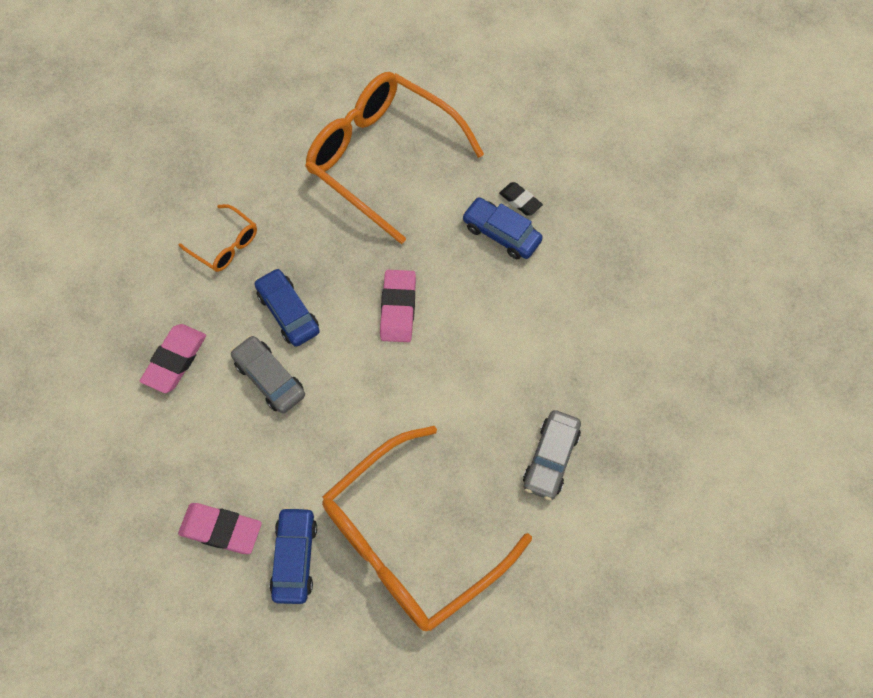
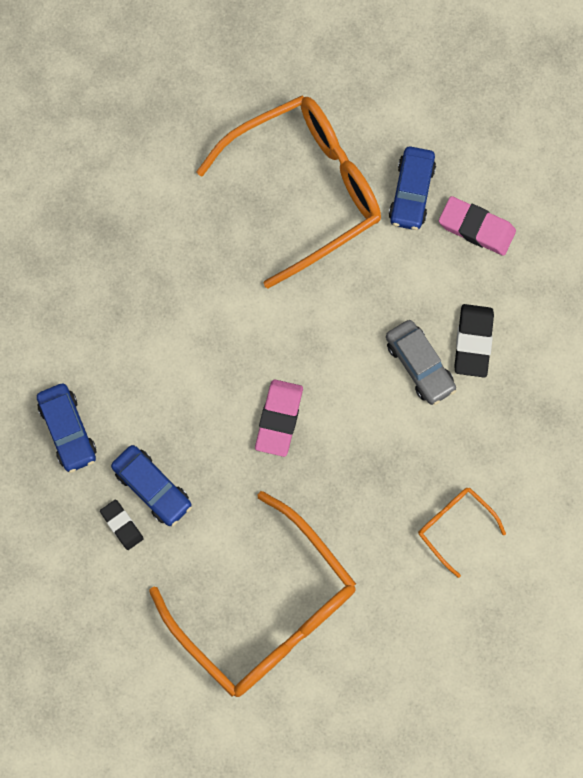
camera: 170 degrees left, 10 degrees up
pink eraser [140,324,206,393] -> none
blue car [254,268,320,347] -> blue car moved to [37,383,96,473]
grey car [523,410,581,501] -> none
none -> black eraser [454,304,494,377]

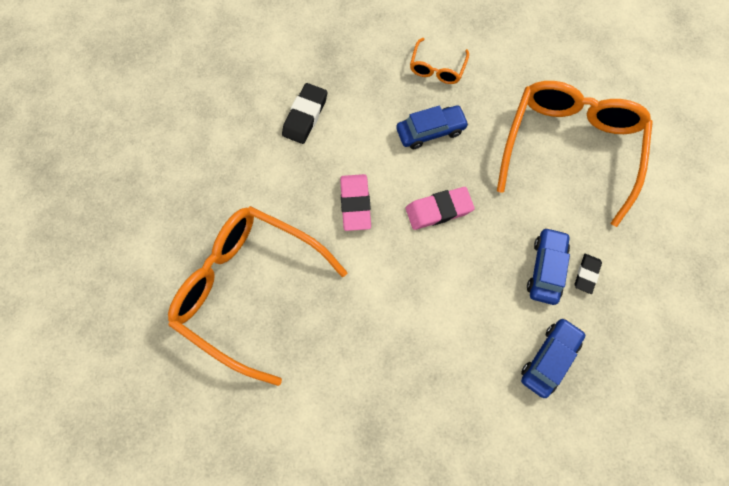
camera: 120 degrees left, 5 degrees down
grey car [386,320,456,405] -> none
blue car [388,147,436,230] -> blue car moved to [396,105,469,149]
pink eraser [439,196,516,256] -> pink eraser moved to [340,174,371,231]
black eraser [454,304,494,377] -> black eraser turned 45 degrees counterclockwise [282,83,327,144]

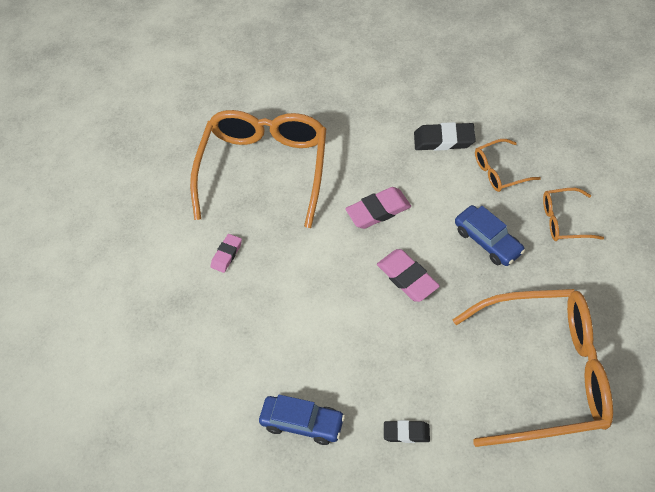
camera: 75 degrees right, 15 degrees down
blue car [527,227,570,305] -> none
none -> pink eraser [211,234,242,273]
none -> orange glasses [475,139,541,192]

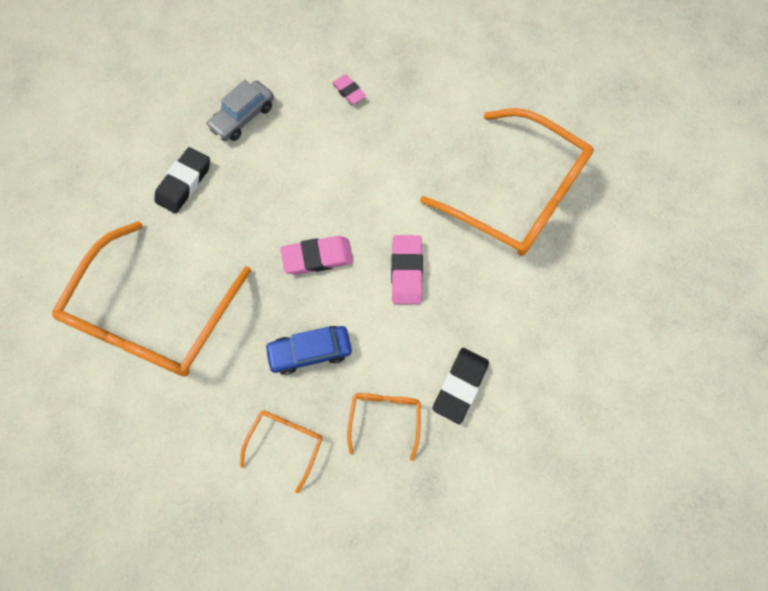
camera: 110 degrees right, 15 degrees up
pink eraser [211,234,242,273] -> pink eraser moved to [332,74,366,105]
blue car [259,395,345,445] -> grey car [206,80,274,141]
black eraser [384,420,430,443] -> black eraser [155,147,210,214], size x1.61

